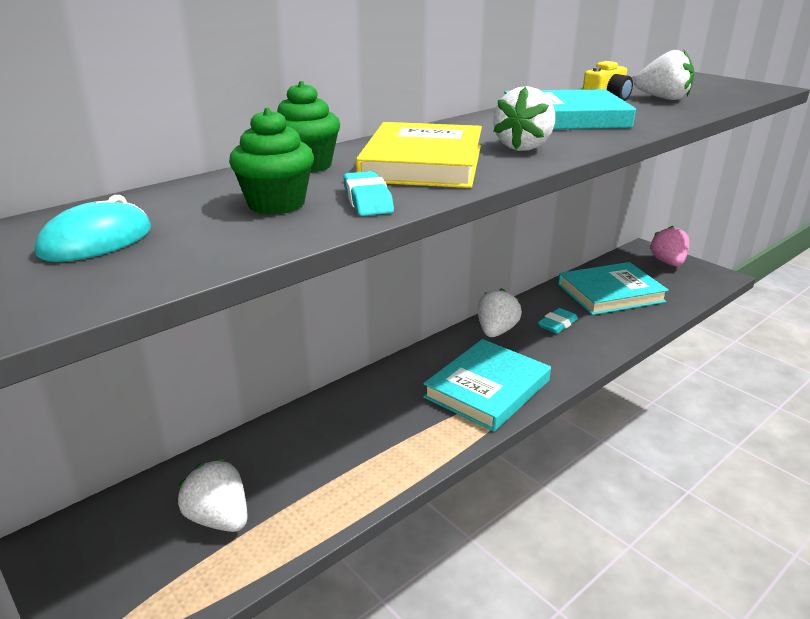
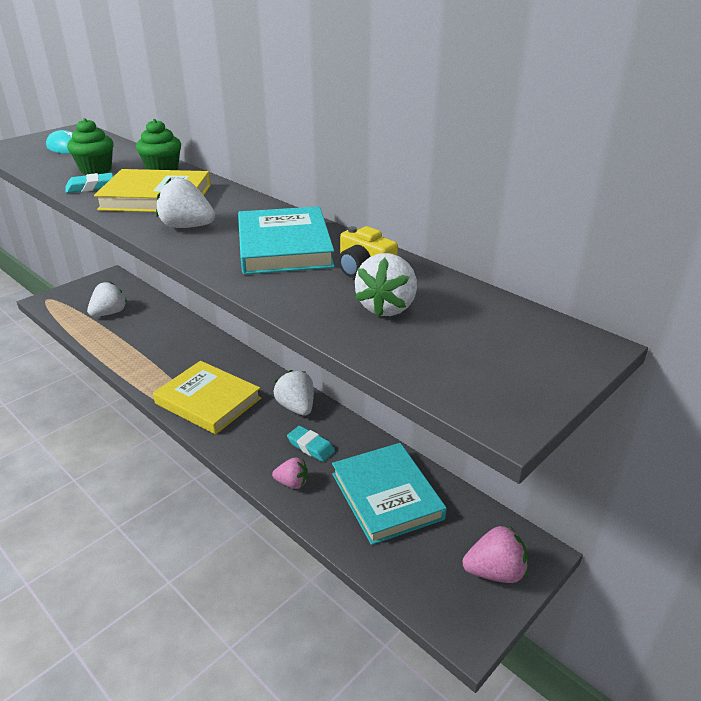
camera: 85 degrees right, 5 degrees up
turquoise book [423,339,551,432] -> yellow book [153,361,261,435]
white strawberry [477,288,522,337] -> white strawberry turned 135 degrees counterclockwise [274,370,314,416]
none -> pink strawberry [272,458,308,489]

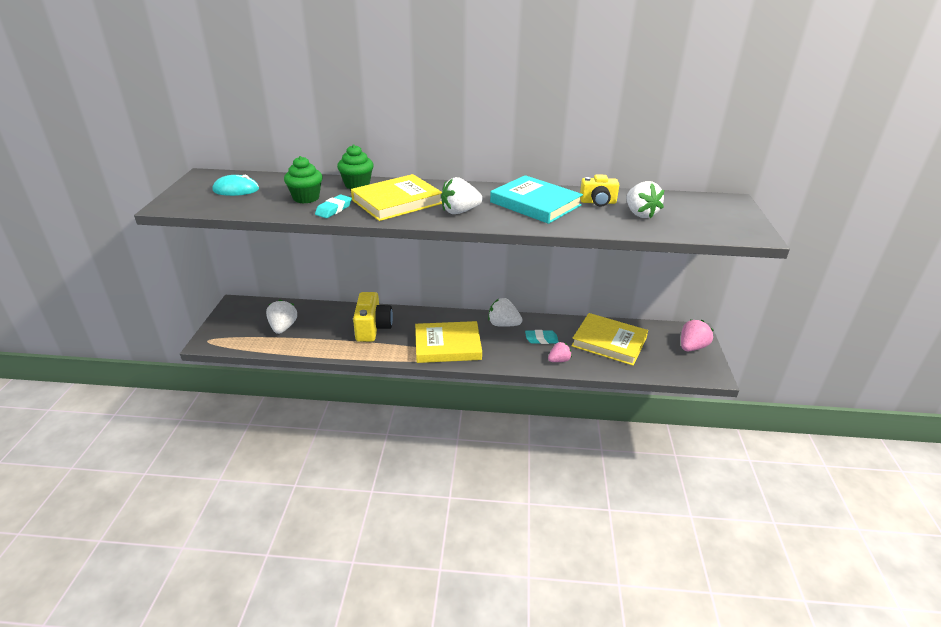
camera: 40 degrees left, 0 degrees up
turquoise book [332,443,447,545] -> yellow book [571,313,648,366]
none -> yellow camera [353,292,393,342]

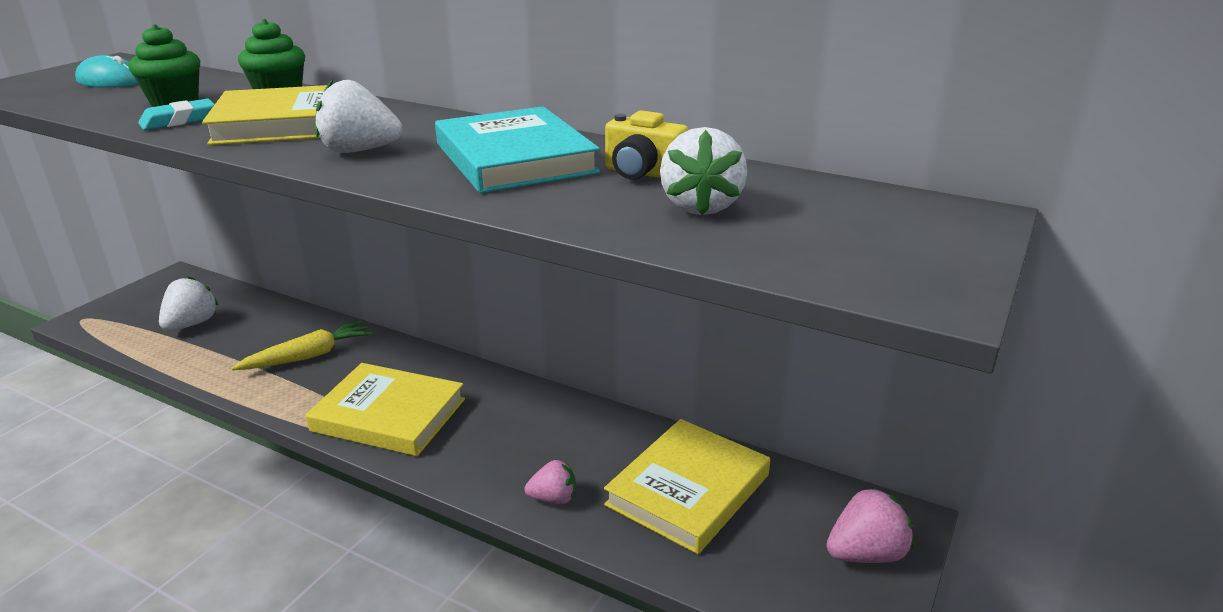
camera: 25 degrees right, 5 degrees down
yellow camera [353,292,393,342] -> yellow carrot [231,320,372,370]
white strawberry [488,298,523,327] -> none
turquoise eraser [525,330,559,344] -> none
yellow book [571,313,648,366] -> yellow book turned 75 degrees clockwise [604,419,770,554]

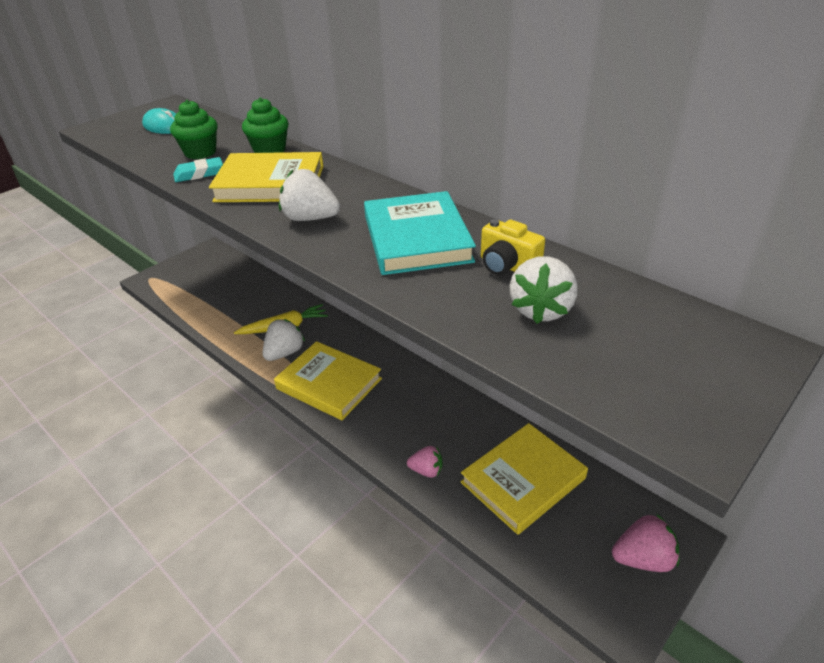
camera: 15 degrees right, 10 degrees up
white strawberry [159,276,219,331] -> white strawberry moved to [262,319,305,361]

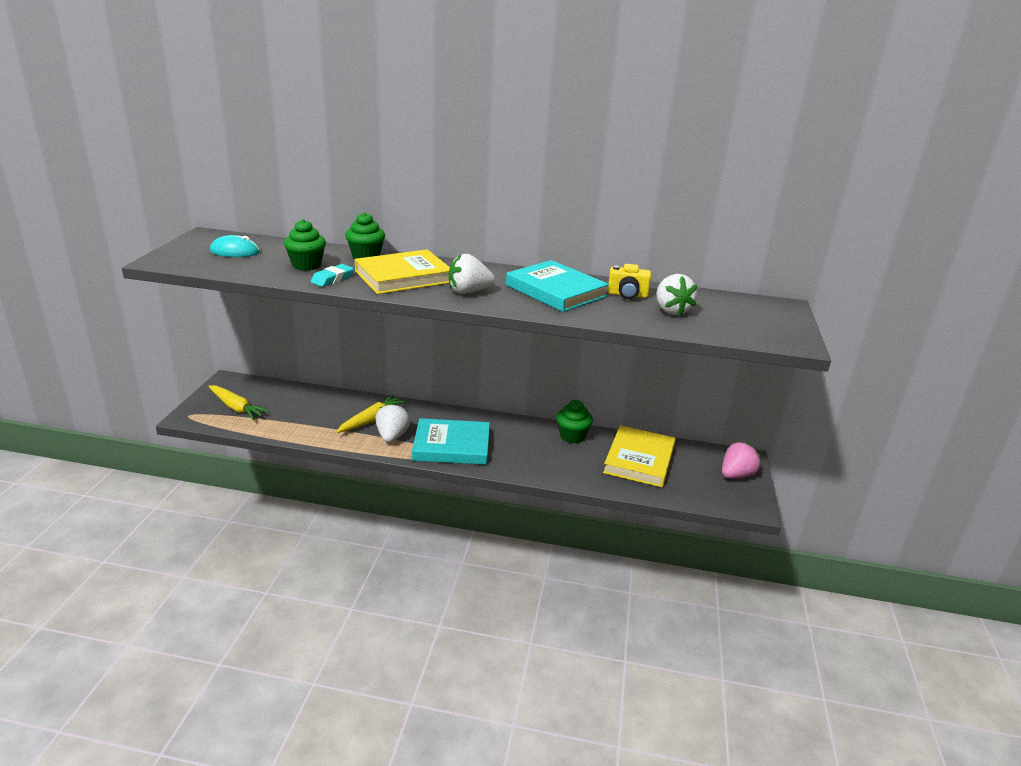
camera: 35 degrees left, 10 degrees down
yellow book [274,341,382,420] -> turquoise book [412,418,490,465]
pink strawberry [407,446,442,478] -> none
none -> yellow carrot [208,385,270,420]
none -> green cupcake [556,400,593,443]

